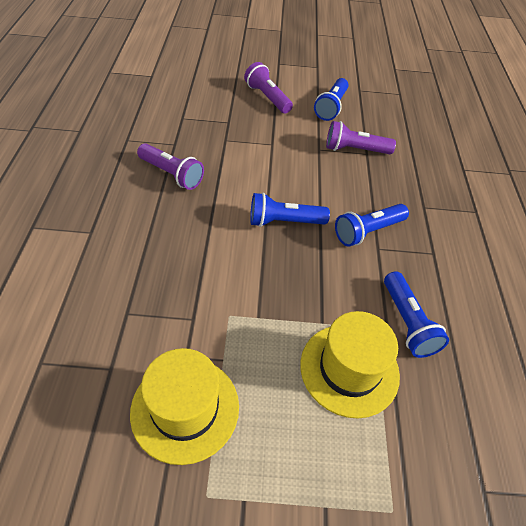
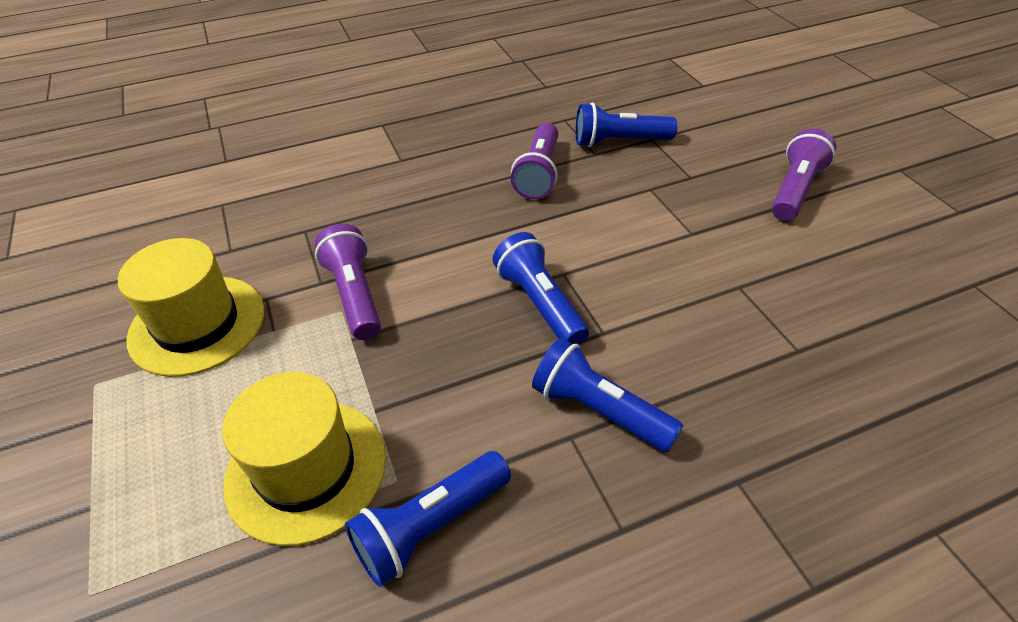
camera: 70 degrees right, 5 degrees down
blue flashlight [314,78,349,121] -> blue flashlight moved to [576,103,678,147]
purple flashlight [326,121,396,154] -> purple flashlight moved to [314,224,381,340]

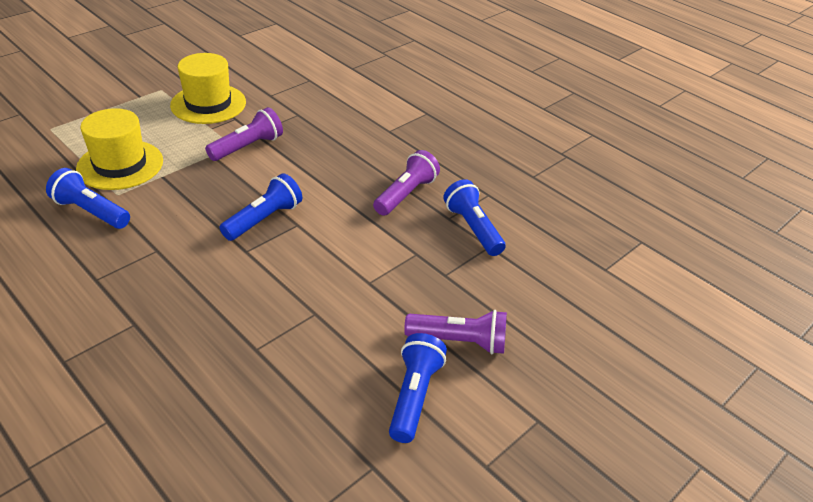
camera: 65 degrees right, 5 degrees down
purple flashlight [511,123,558,199] -> purple flashlight turned 135 degrees clockwise [373,150,440,216]
blue flashlight [532,338,683,452] -> blue flashlight moved to [389,333,447,443]

